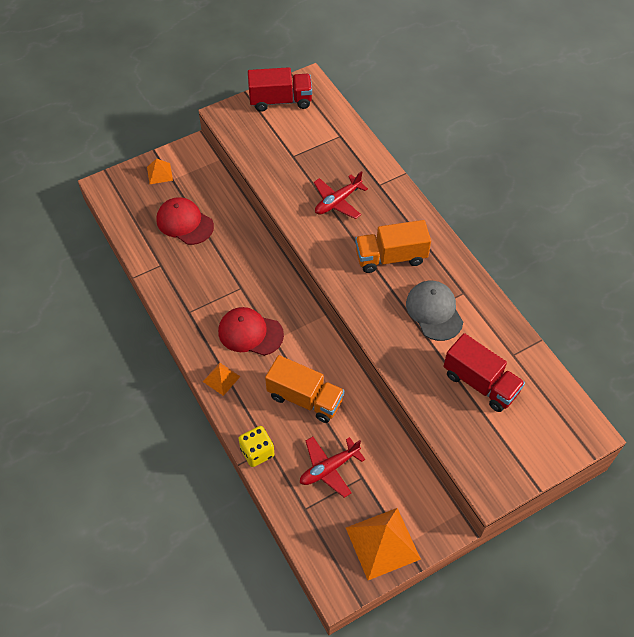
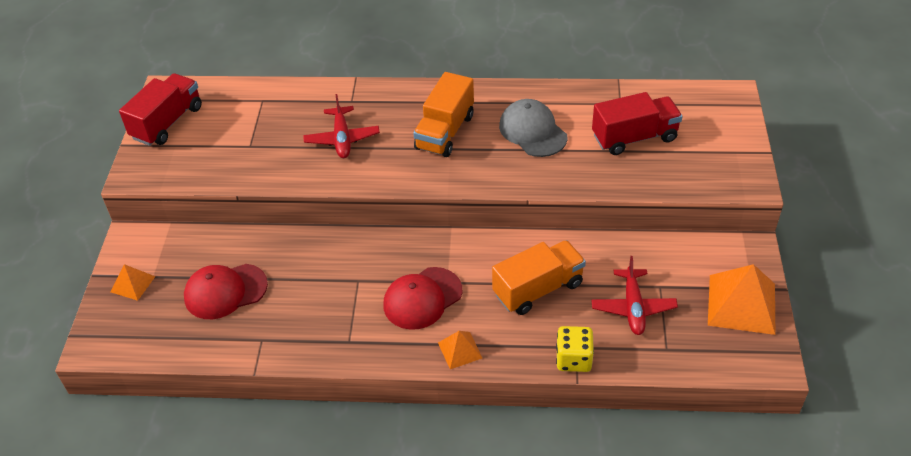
camera: 55 degrees left, 10 degrees down
grey cap [406,281,463,341] -> grey cap turned 45 degrees clockwise [499,99,567,157]

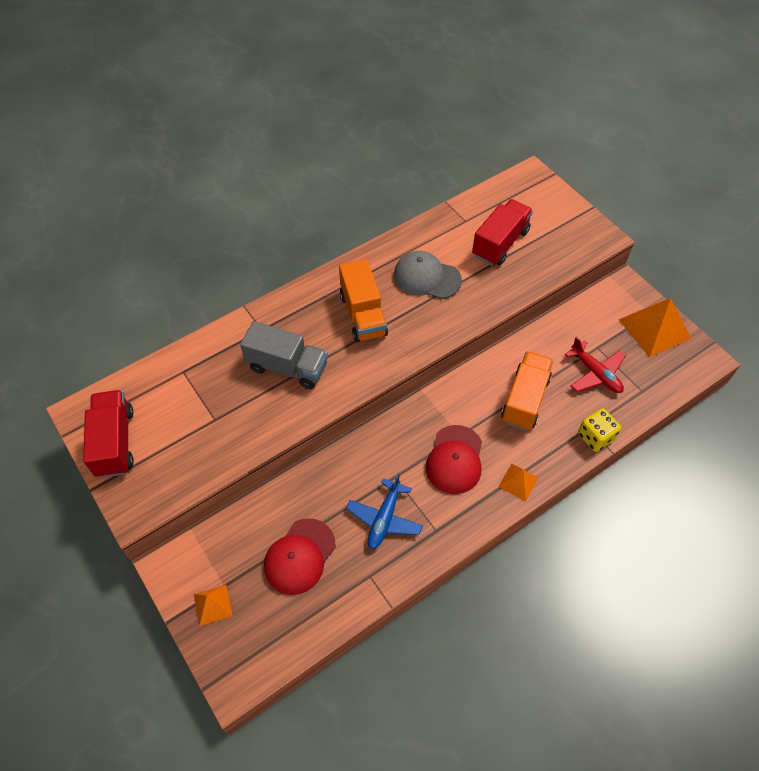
camera: 40 degrees left, 10 degrees up
red plane [303,94,380,158] -> grey truck [240,321,328,389]
none -> blue plane [346,473,423,549]

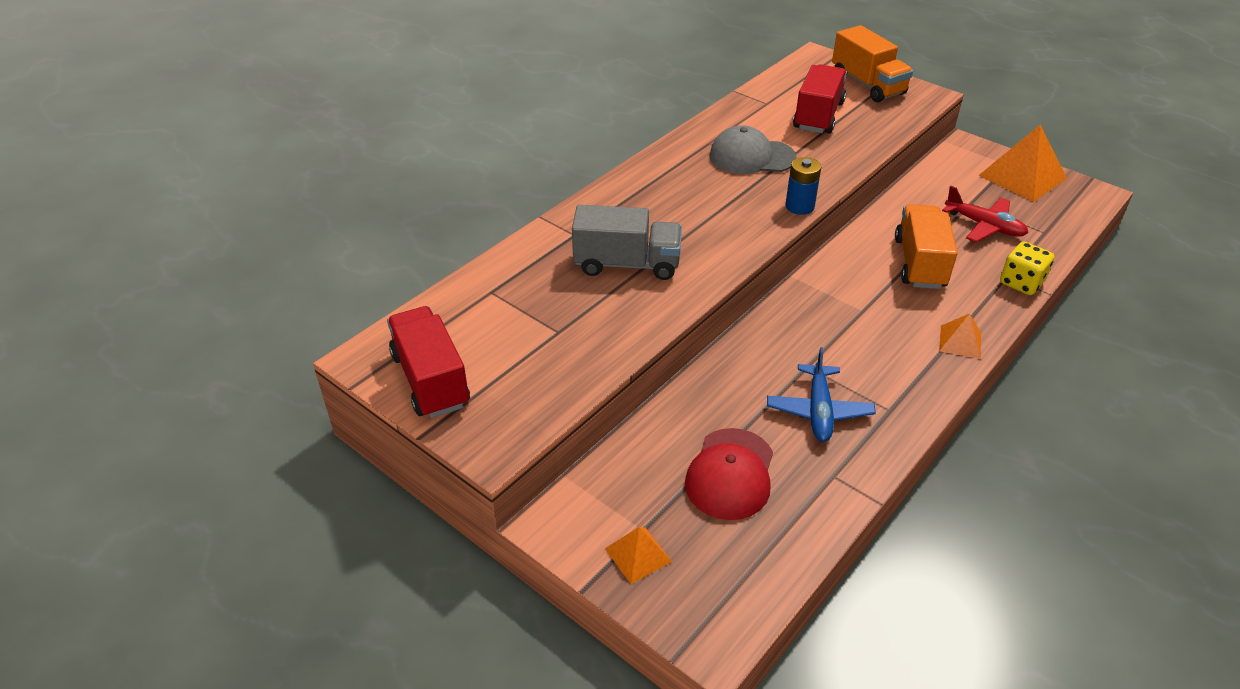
camera: 15 degrees left, 15 degrees down
orange truck [339,259,388,342] -> orange truck moved to [832,25,913,103]
red cap [426,425,482,494] -> none
none -> blue battery [785,157,821,215]

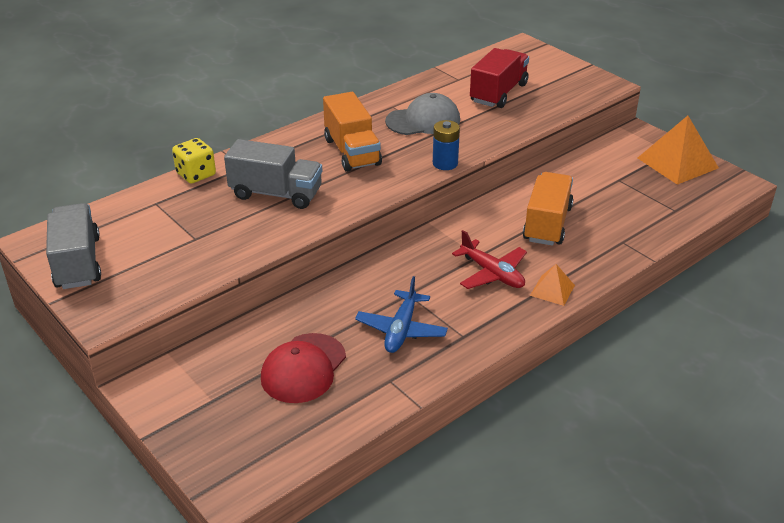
camera: 10 degrees right, 5 degrees down
red truck [387,306,470,418] -> grey truck [46,203,101,289]
orange pyramid [605,527,672,584] -> none
grey cap [709,125,797,174] -> grey cap turned 150 degrees clockwise [385,93,460,135]
orange truck [832,25,913,103] -> orange truck moved to [323,92,382,172]
red plane [942,186,1028,242] -> red plane moved to [452,230,527,289]
yellow dice [1000,241,1054,295] -> yellow dice moved to [172,138,216,183]

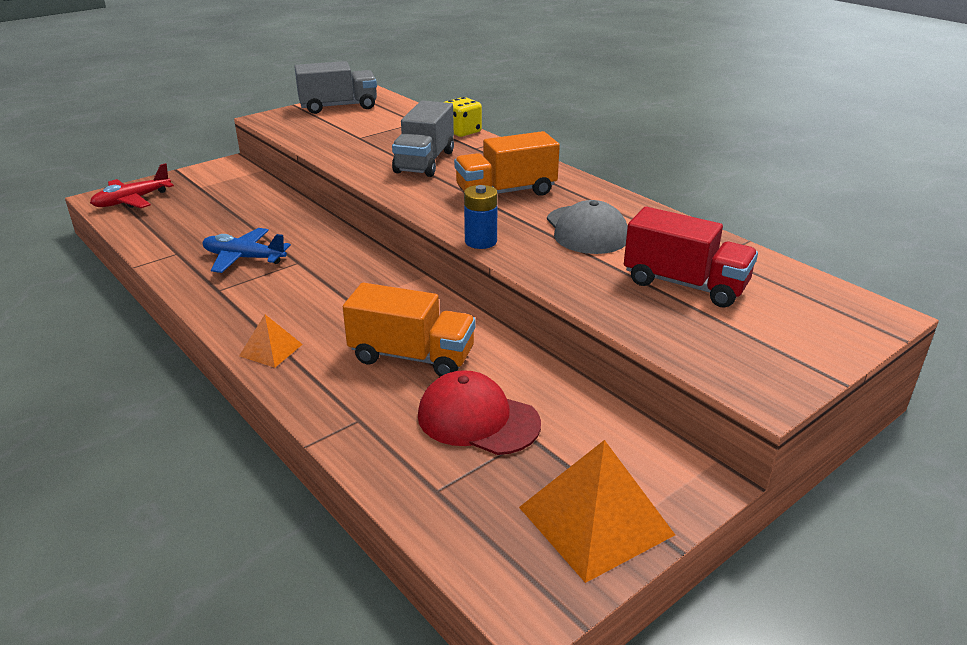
camera: 90 degrees right, 5 degrees down
red cap [261,333,346,403] -> red cap moved to [418,370,541,455]
red plane [452,230,527,289] -> red plane moved to [90,163,174,208]

